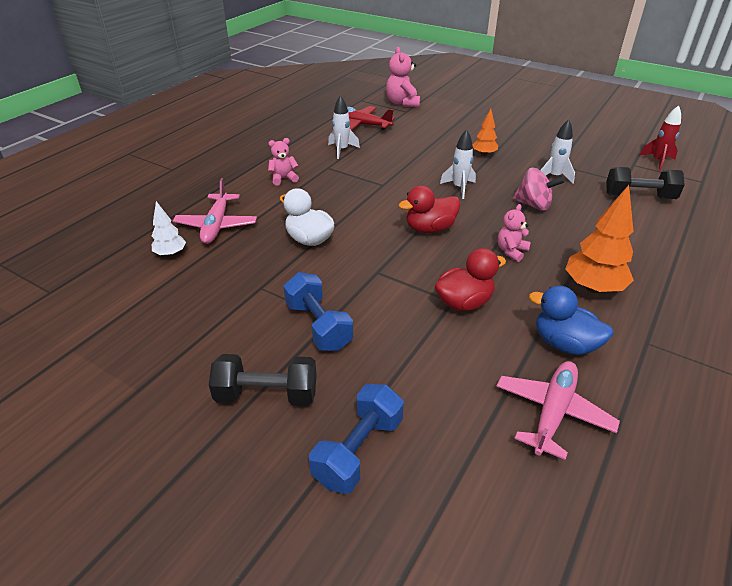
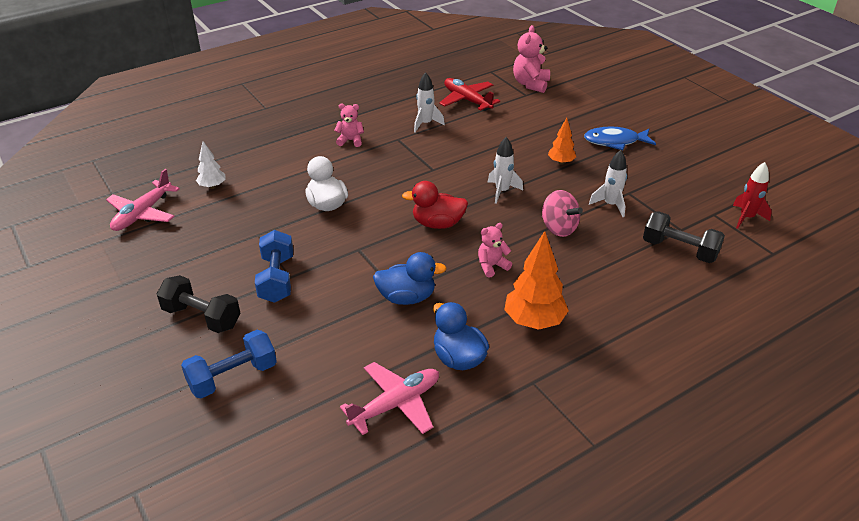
camera: 25 degrees right, 0 degrees up
pink plane [173,178,257,244] -> pink plane moved to [106,169,180,231]
red duck [435,248,506,311] -> blue duck [373,252,447,305]
none -> blue fish [584,126,656,150]

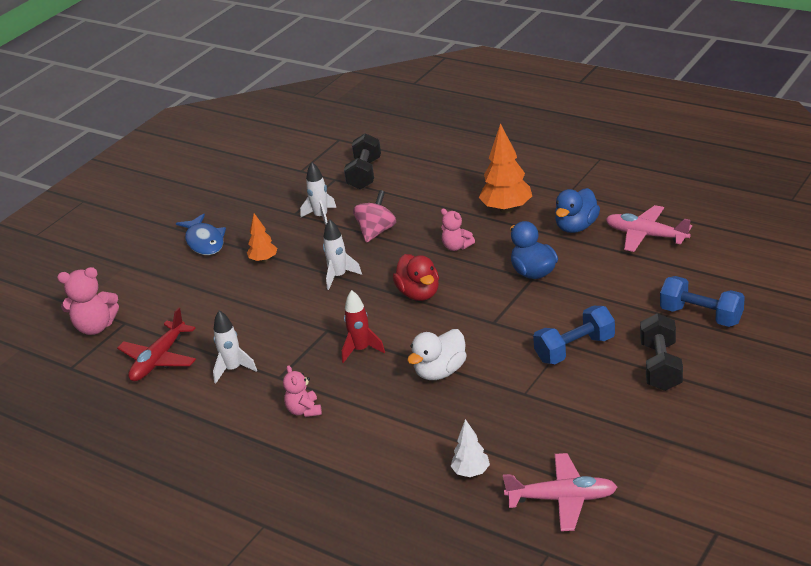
camera: 110 degrees left, 5 degrees down
red rocket [733,162,772,229] -> red rocket moved to [342,290,385,363]

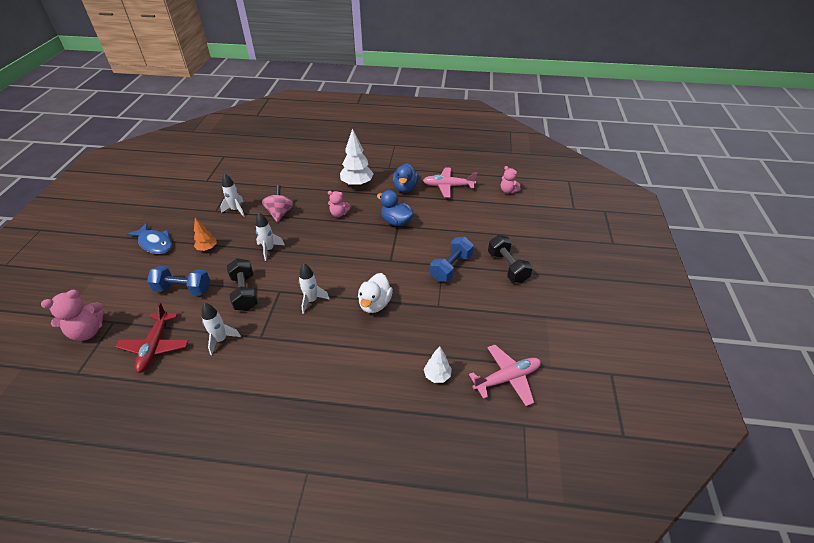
camera: 30 degrees left, 10 degrees up
pink teddy bear [283,365,322,417] -> pink teddy bear moved to [501,166,521,193]
red rocket [342,290,385,363] -> white rocket [299,264,330,314]
black dumbbell [344,133,381,190] -> black dumbbell moved to [227,258,258,311]
red duck [393,254,439,301] -> none
orange tree [479,123,532,213] -> white tree [340,128,374,187]
blue dumbbell [660,276,745,327] -> blue dumbbell moved to [147,266,210,296]

